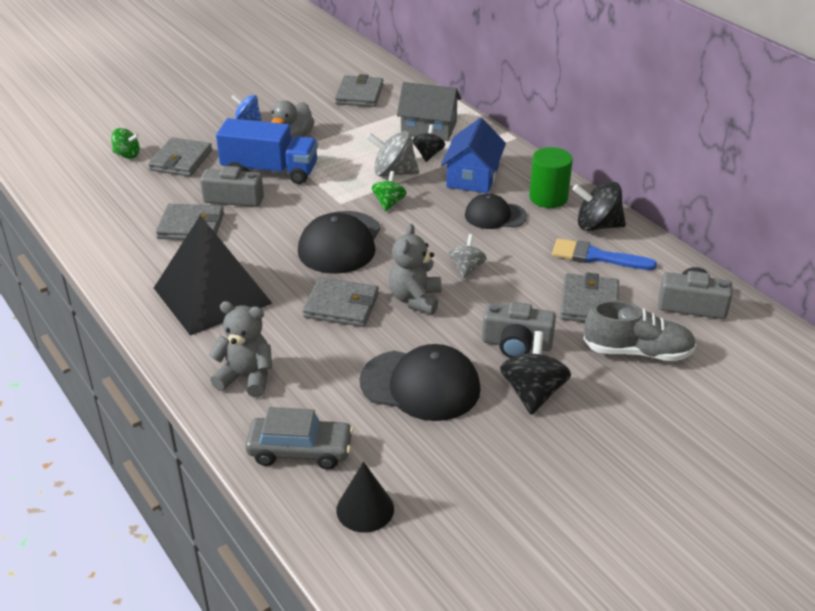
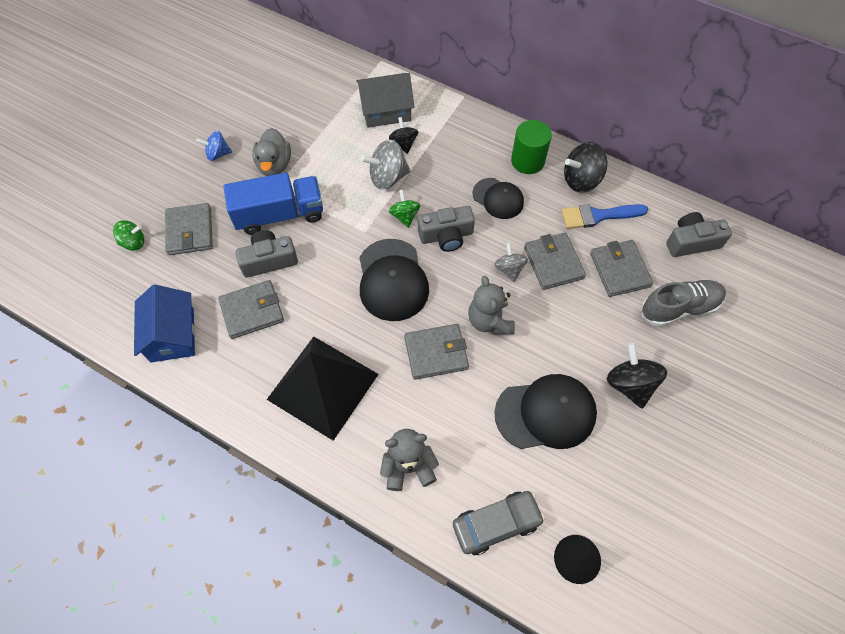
camera: 25 degrees left, 25 degrees up
grey wallet [335,74,383,107] -> grey wallet moved to [524,232,586,290]
blue house [441,118,506,193] -> blue house moved to [134,285,195,363]
black cap [465,193,527,229] -> black cap turned 120 degrees counterclockwise [473,178,524,219]
grey camera [482,302,556,358] -> grey camera moved to [418,206,475,252]

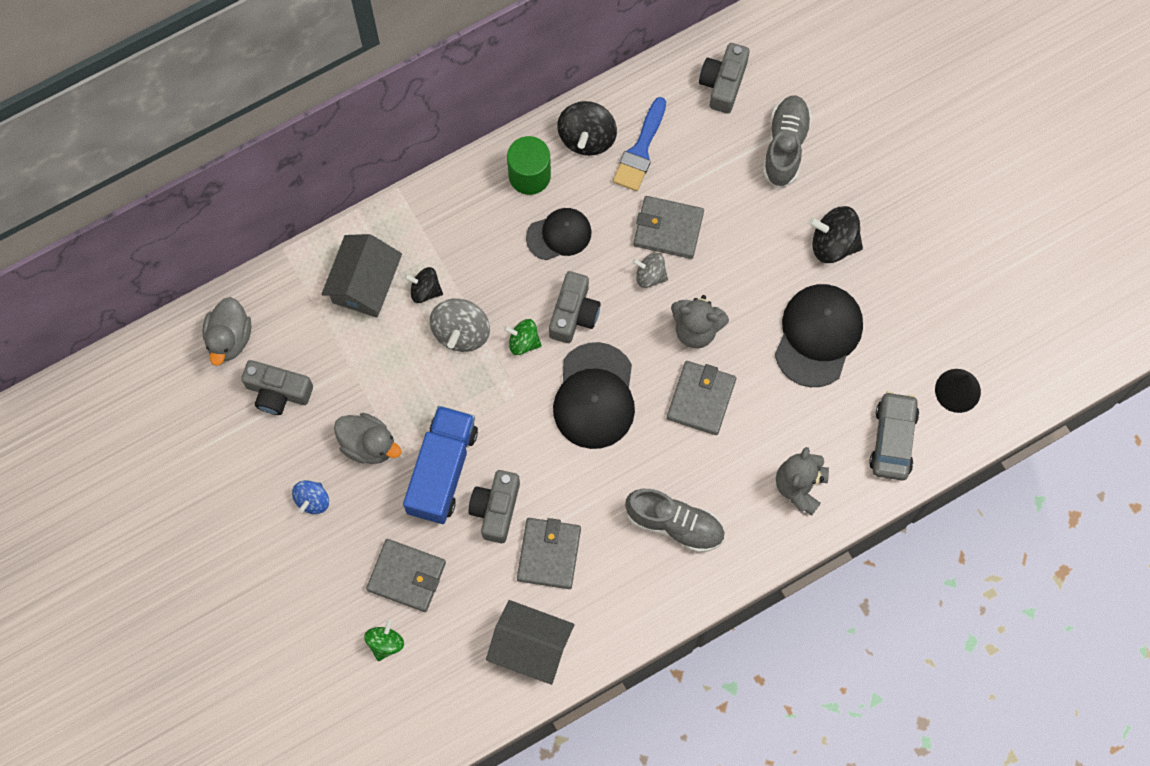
camera: 60 degrees left, 10 degrees up
blue house [134,285,195,363] -> grey house [486,600,574,685]
black pyramid [267,337,379,441] -> grey shoe [625,489,725,552]
black cap [359,239,429,321] -> black cap turned 75 degrees clockwise [553,342,635,449]
grey wallet [590,240,653,297] -> none
none -> grey duck [202,297,251,366]
none -> grey camera [241,360,313,415]

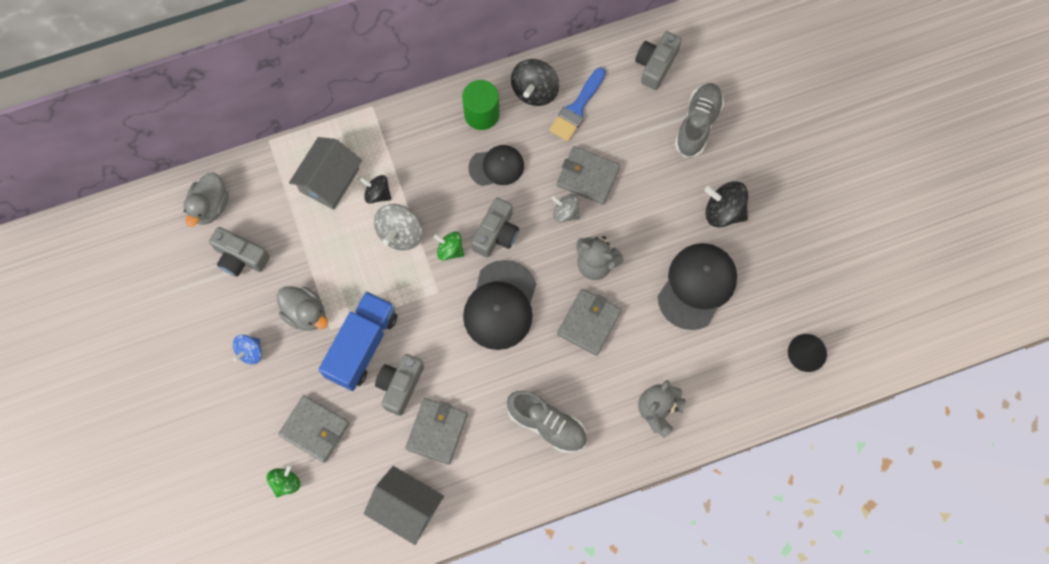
camera: 10 degrees right, 0 degrees up
grey car [869,391,919,481] -> none

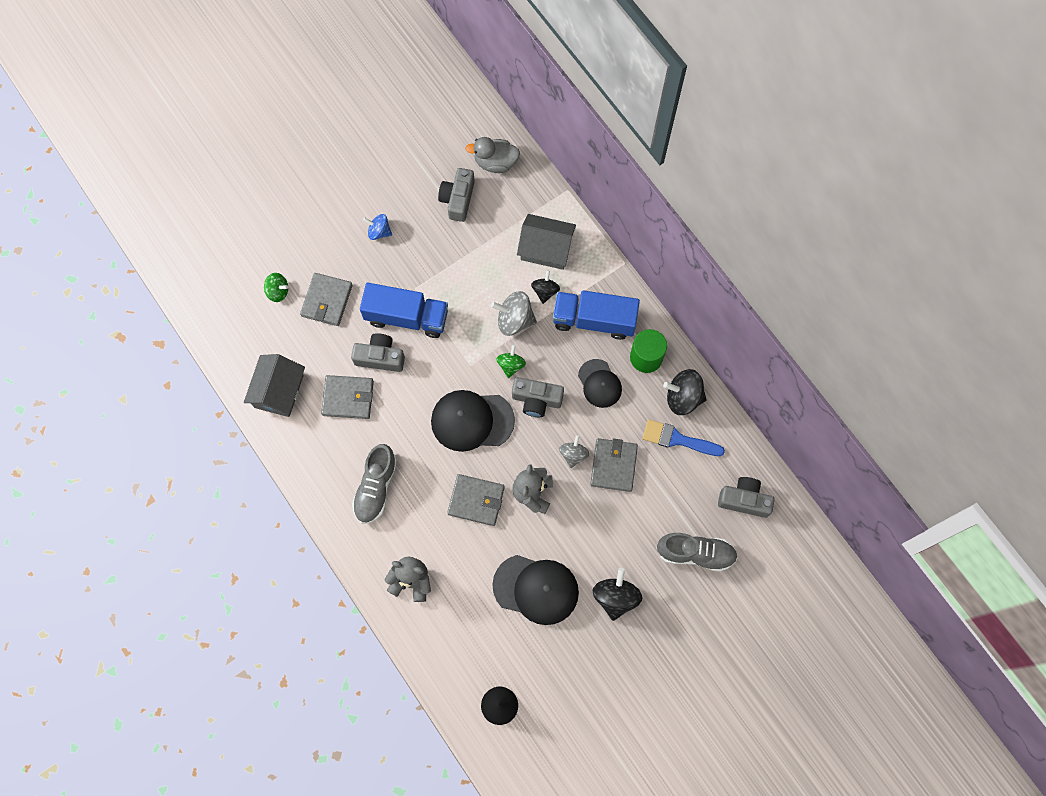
camera: 75 degrees right, 0 degrees up
grey duck [277,286,328,331] -> none
none -> blue truck [553,290,640,340]

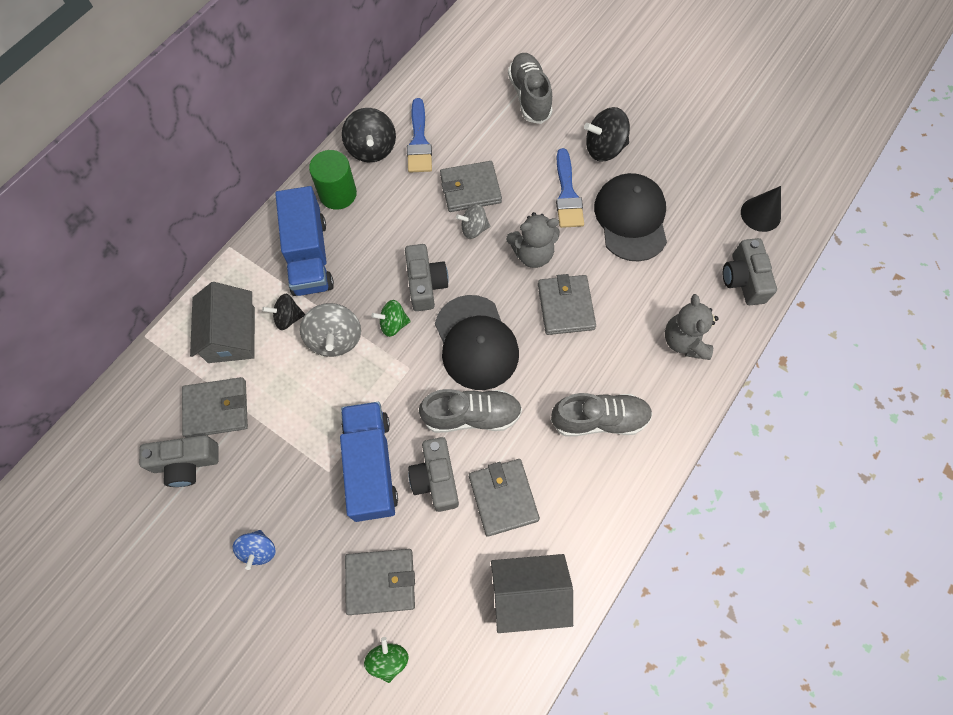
camera: 110 degrees left, 5 degrees down
grey duck [465,137,520,173] -> none
black cap [578,359,622,408] -> none
grey camera [718,477,775,518] -> grey camera moved to [723,238,777,305]
none -> grey wallet [182,377,248,438]
none -> grey shoe [419,389,522,433]
none -> blue brush [556,148,584,228]

